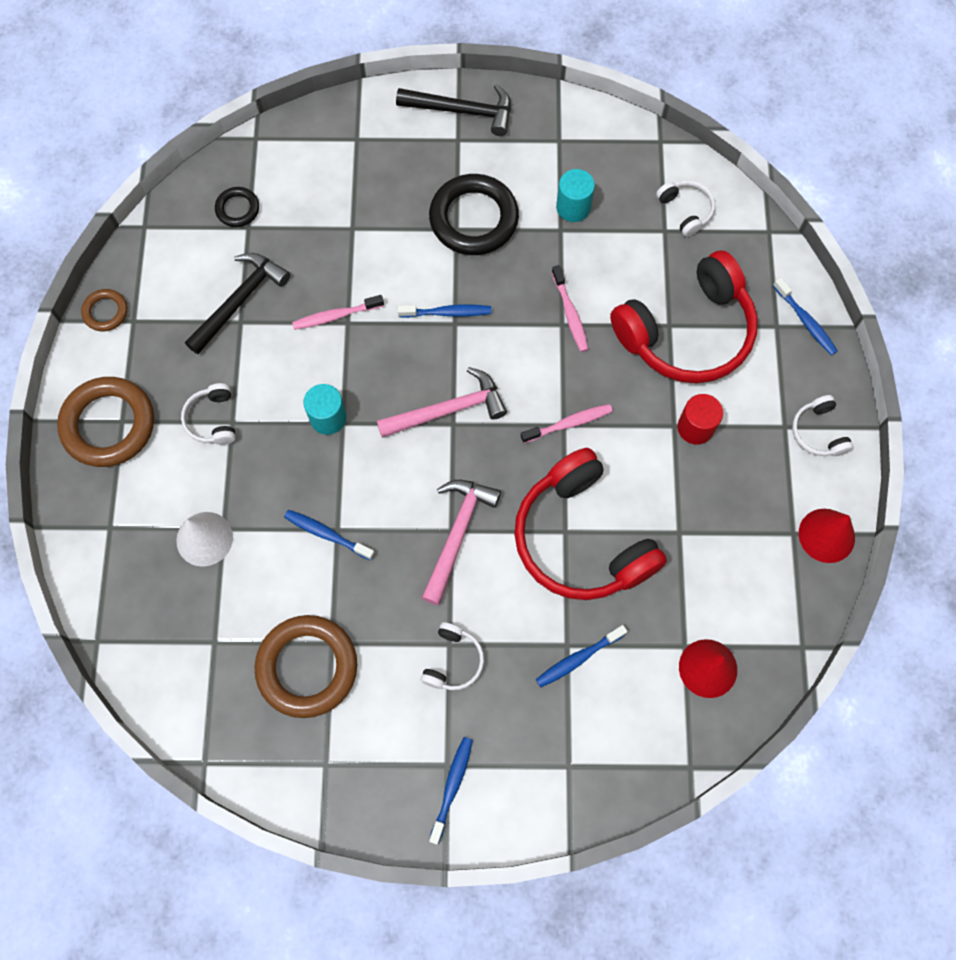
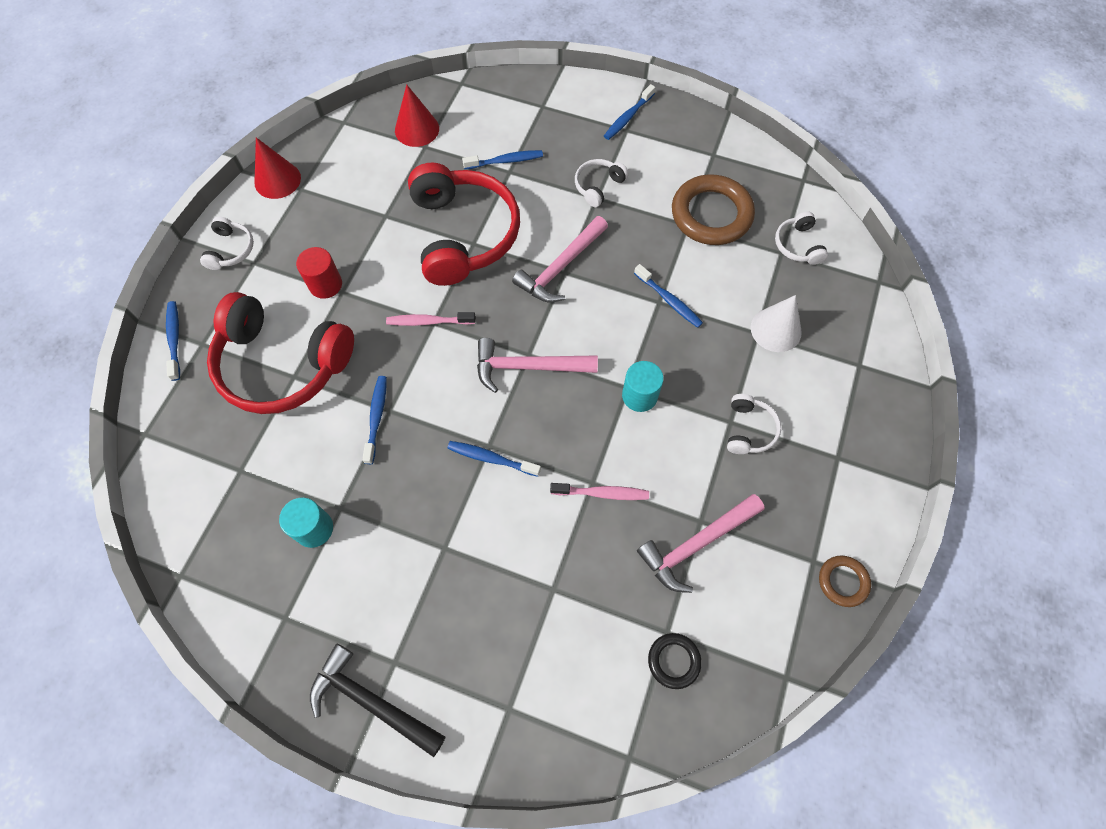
camera: 160 degrees left, 5 degrees down
brown ring [57,377,154,467] -> none
black hammer [185,253,290,354] -> pink hammer [637,494,765,593]
black ring [429,174,519,255] -> none
pink toothbrush [552,265,589,352] -> blue toothbrush [362,376,387,464]
red headphones [610,250,758,383] -> red headphones turned 150 degrees counterclockwise [207,292,354,414]
white headphones [656,180,715,237] -> white headphones moved to [775,211,828,265]

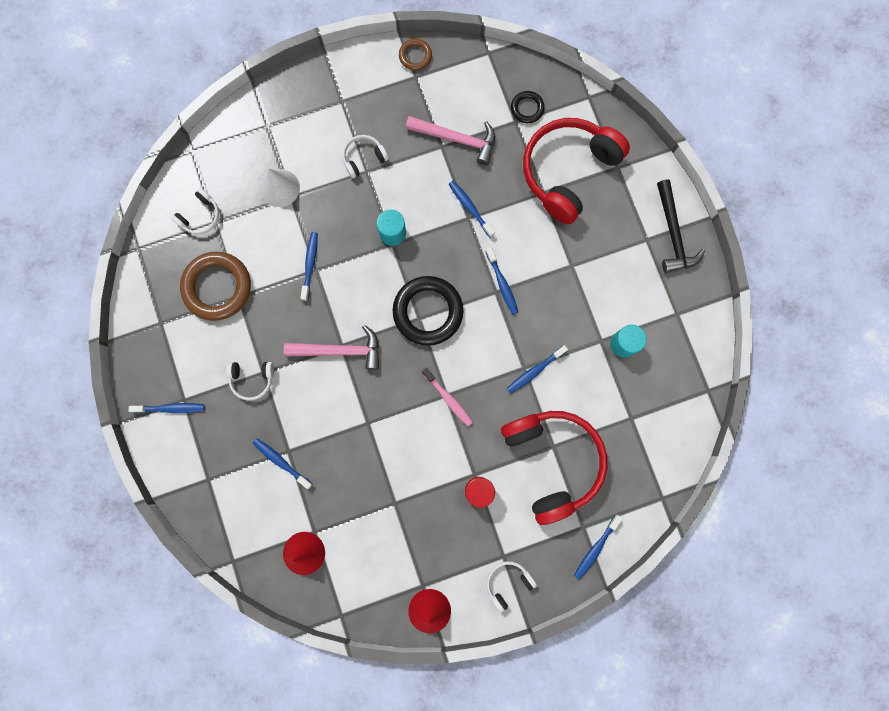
camera: 130 degrees left, 15 degrees up
red headphones [408,163,520,286] -> red headphones moved to [523,118,630,224]
pink hammer [477,338,598,393] -> black ring [393,276,463,346]
pink toothbrush [550,483,649,500] -> blue toothbrush [449,181,495,238]

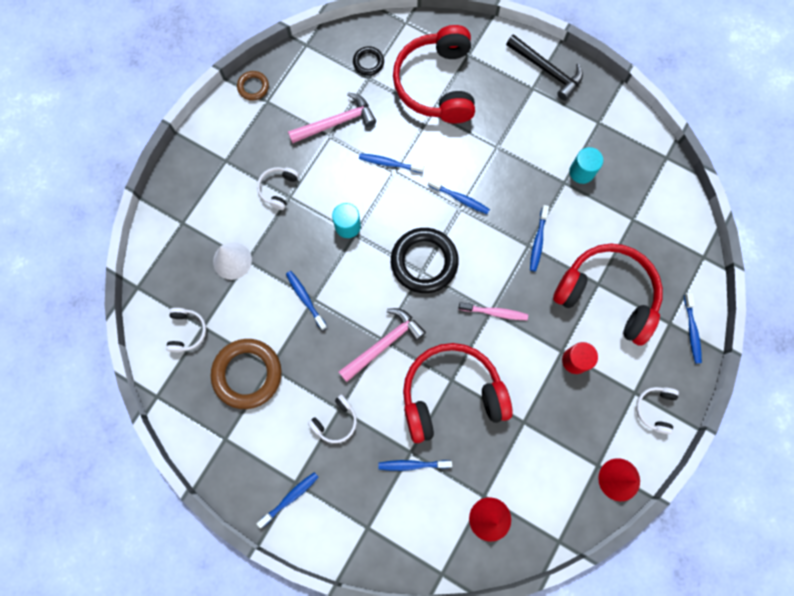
camera: 40 degrees left, 5 degrees down
none -> red headphones [403,343,513,443]

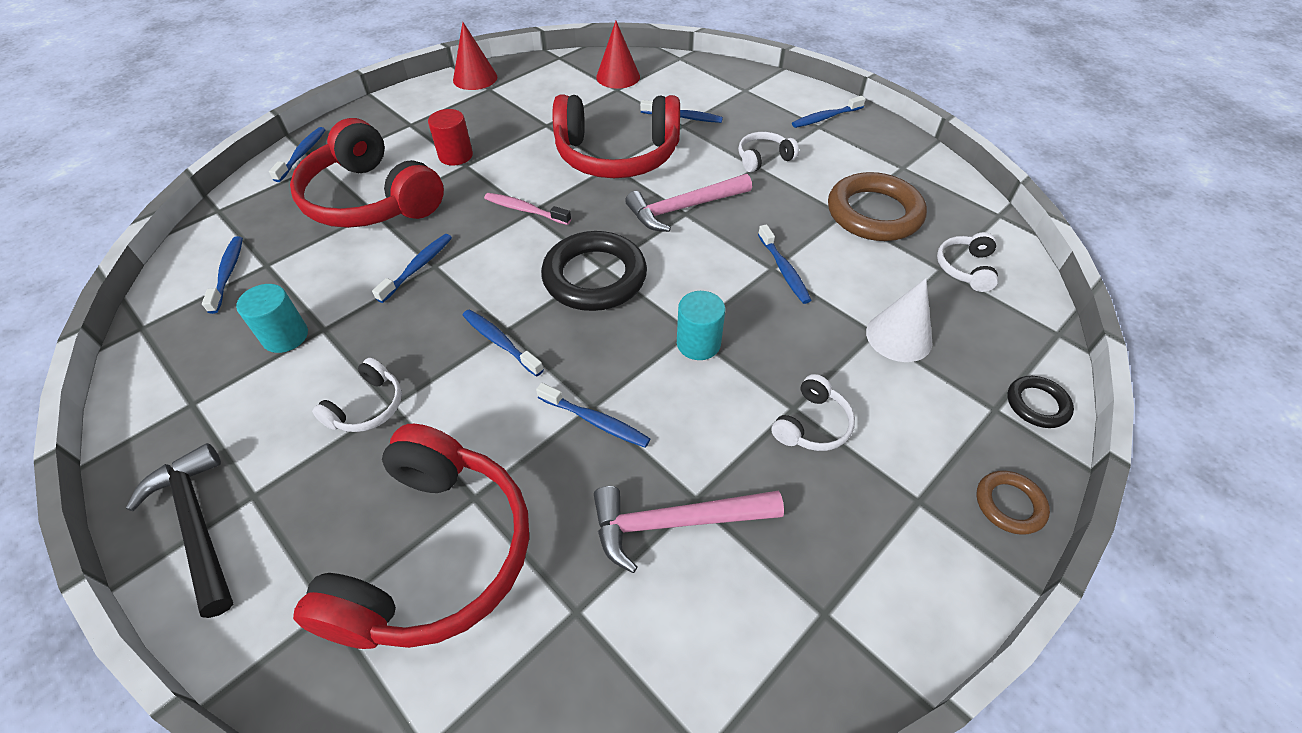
camera: 165 degrees left, 25 degrees down
brown ring [237,71,269,101] -> brown ring moved to [976,470,1050,535]
black ring [353,46,384,76] -> black ring moved to [1007,376,1074,428]
white headphones [636,387,679,434] -> white headphones moved to [312,358,402,432]
none -> blue toothbrush [202,236,243,314]

